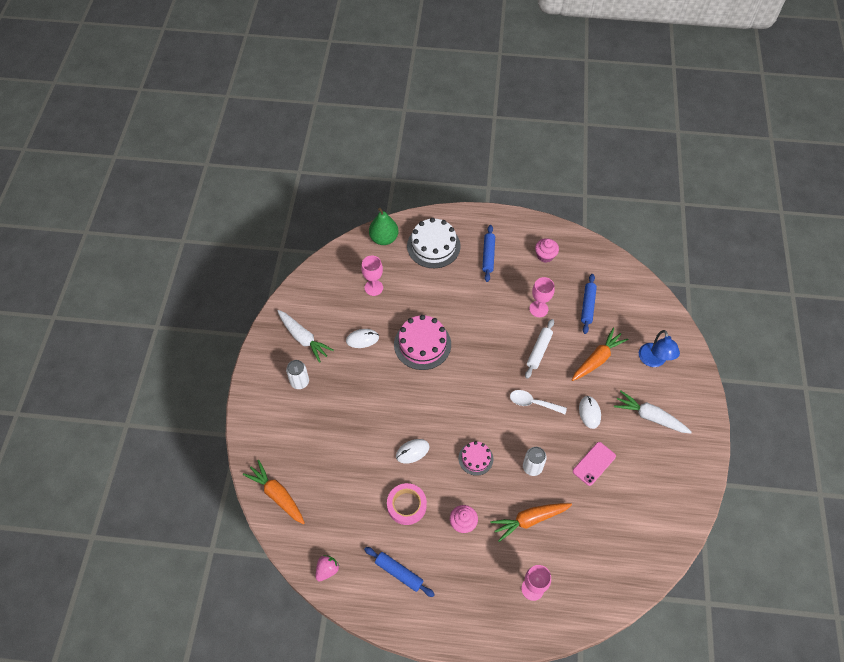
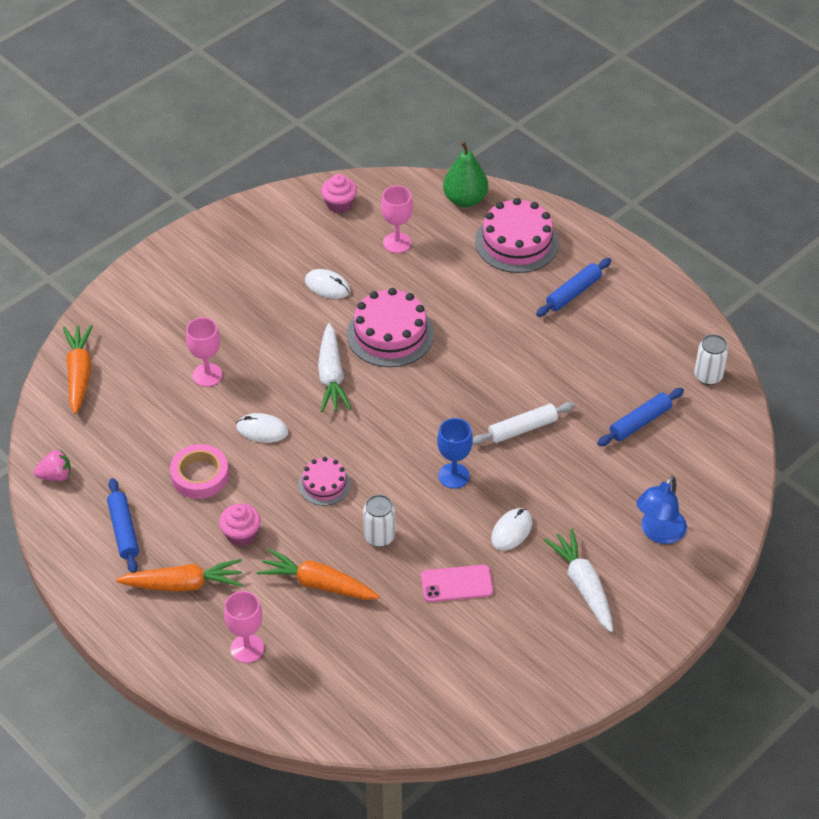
camera: 40 degrees right, 10 degrees down
white carrot [278,310,334,363] -> white carrot moved to [318,323,351,412]
white can [286,360,309,389] -> white can moved to [694,334,728,385]
white cake [407,218,461,268] -> pink cake [475,198,559,273]
white spoon [510,390,567,414] -> blue goblet [437,418,473,489]
pink goblet [529,277,554,317] -> pink goblet moved to [186,317,223,387]
pink cupcake [535,238,559,263] -> pink cupcake moved to [321,174,357,213]
orange carrot [572,328,628,381] -> orange carrot moved to [116,559,243,592]

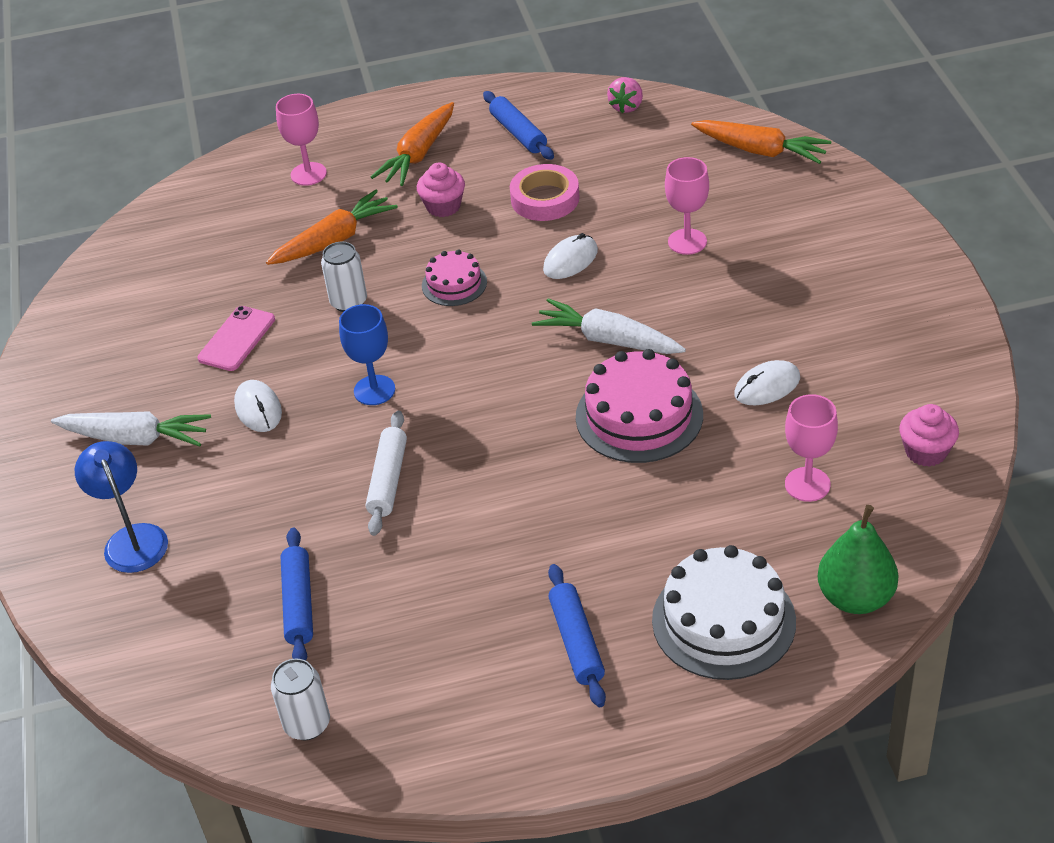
camera: 125 degrees right, 5 degrees down
blue rolling pin [107,478,139,573] -> blue rolling pin turned 45 degrees clockwise [483,91,554,160]
pink cake [475,198,559,273] -> white cake [652,545,796,680]

